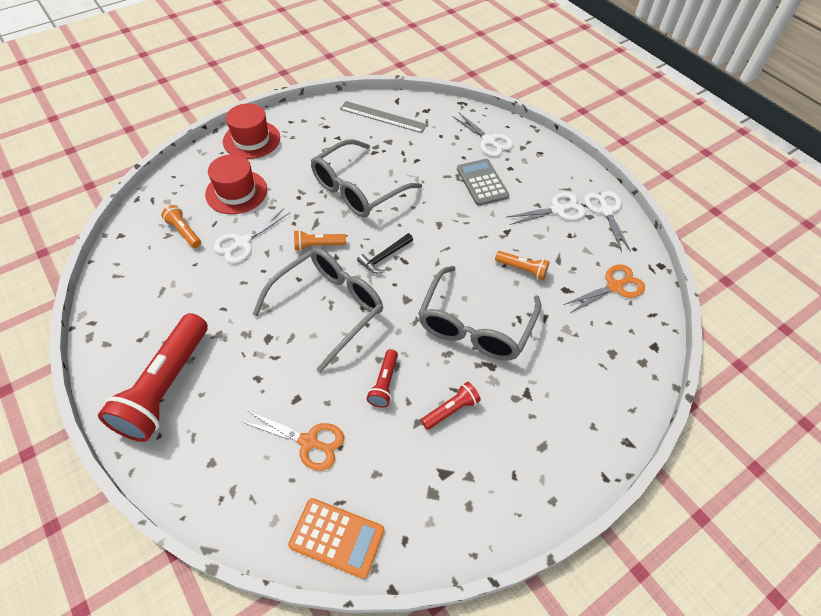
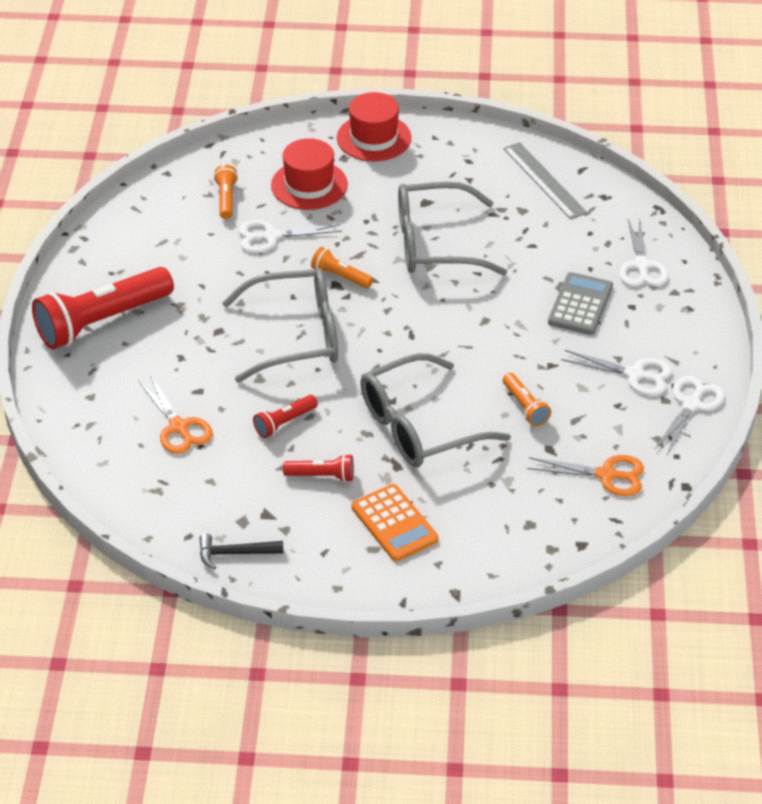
camera: 40 degrees right, 10 degrees down
orange calculator [288,498,385,579] -> orange calculator moved to [351,484,439,561]
black hammer [357,233,413,273] -> black hammer moved to [199,533,284,570]

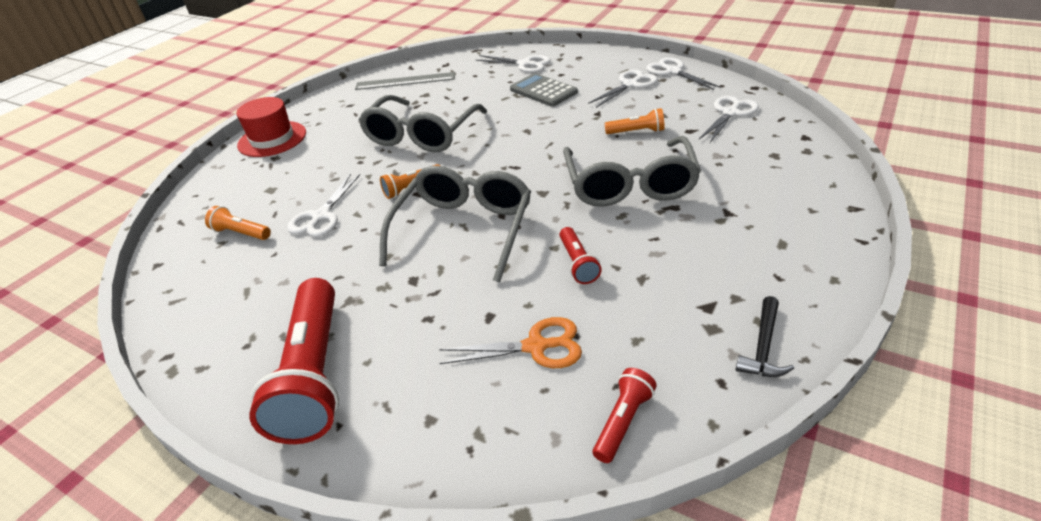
camera: 60 degrees left, 5 degrees down
red hat [271,138,348,210] -> none
red flashlight [283,454,354,482] -> red flashlight moved to [593,368,657,463]
orange calculator [351,484,439,561] -> none
orange scissors [527,455,644,496] -> white scissors [699,96,759,143]

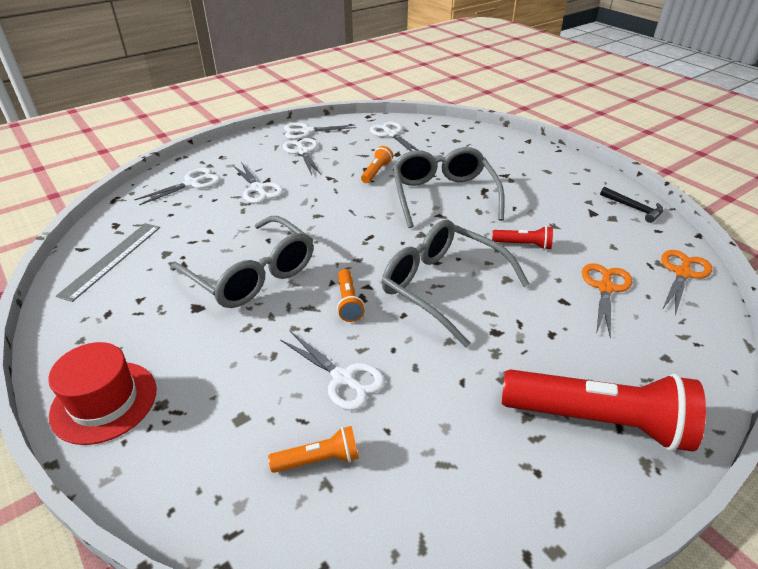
camera: 70 degrees left, 0 degrees up
orange flashlight [205,206,271,240] -> orange flashlight turned 150 degrees counterclockwise [268,426,359,473]
grey calculator [510,73,578,107] -> white scissors [233,162,283,203]
grey glasses [563,136,701,206] -> grey glasses turned 120 degrees counterclockwise [393,147,505,228]
red flashlight [593,368,657,463] -> orange scissors [661,250,712,316]

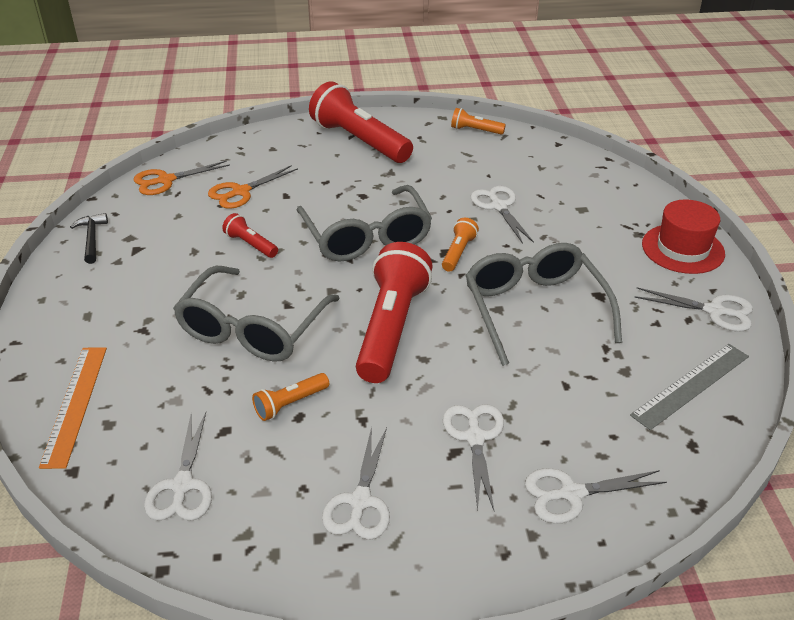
camera: 150 degrees left, 0 degrees up
orange flashlight [268,426,359,473] -> orange flashlight moved to [451,108,506,135]
white scissors [284,123,356,139] -> white scissors moved to [634,287,753,332]
none -> orange ruler [39,347,107,469]
none -> red flashlight [356,242,433,383]

